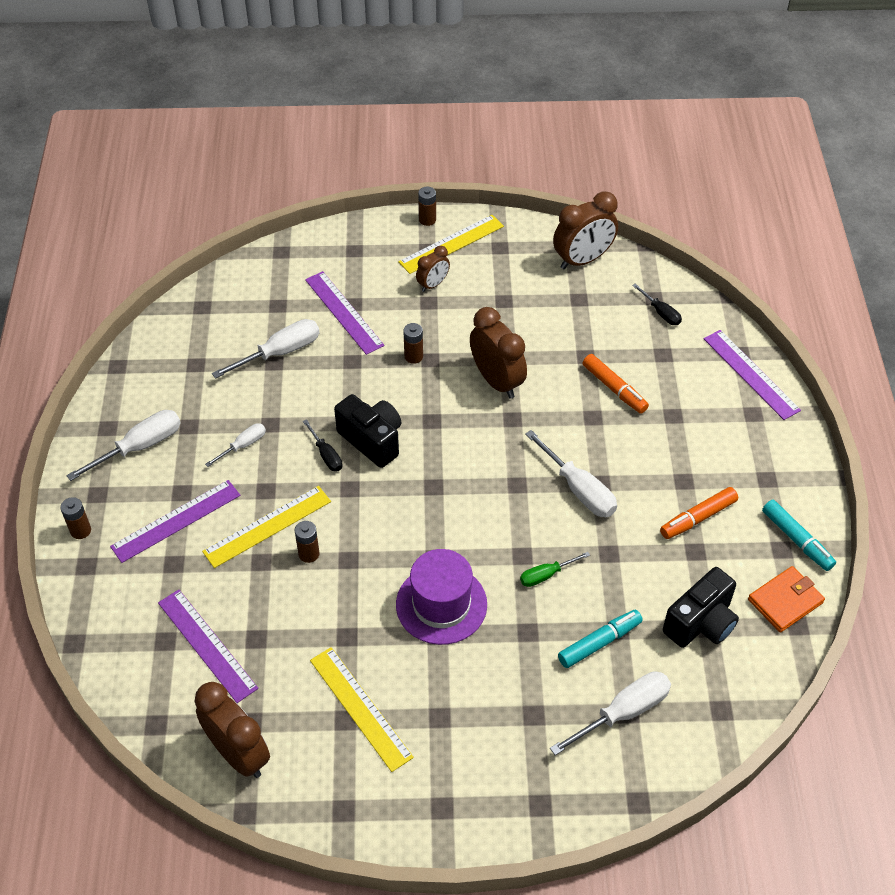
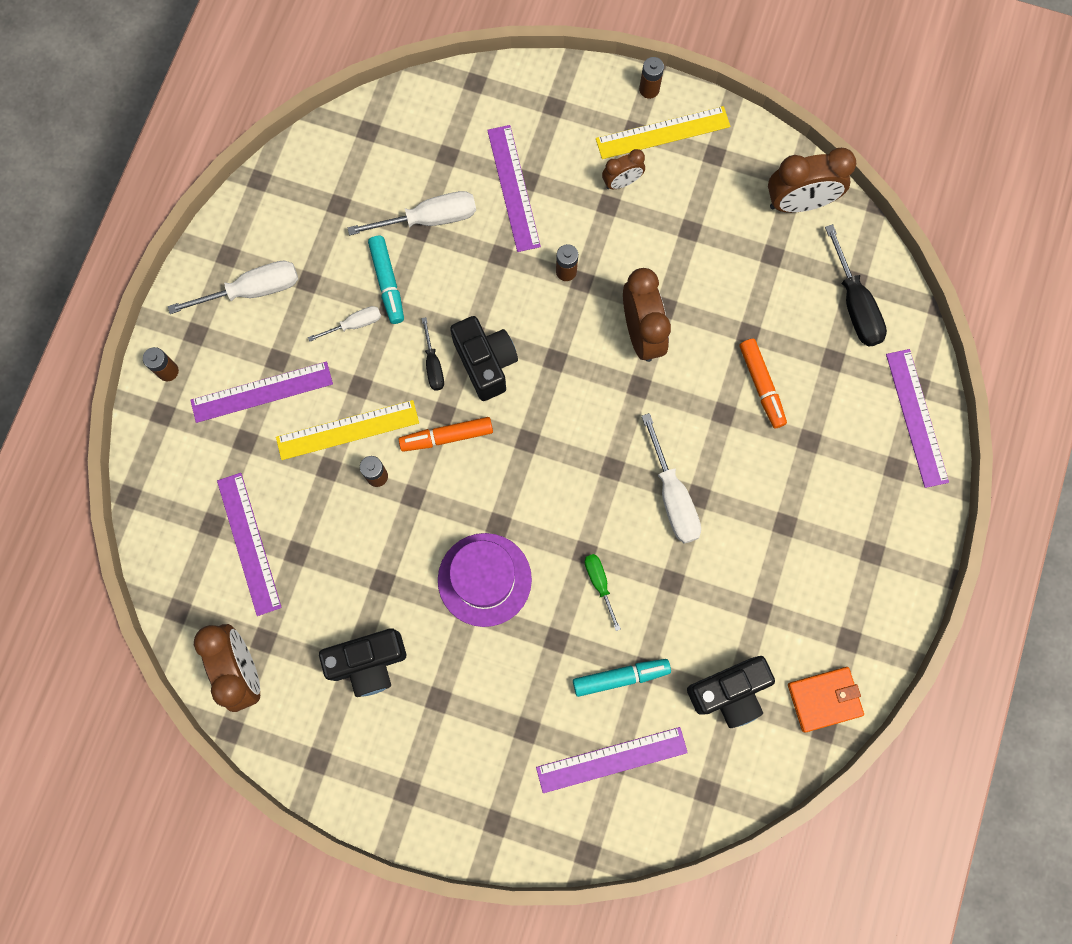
camera: 20 degrees right, 25 degrees up
yellow ruler [310,647,414,772] -> black camera [319,628,406,697]
green screwdriver [520,552,590,587] -> green screwdriver turned 75 degrees clockwise [585,554,621,631]
white screwdriver [550,671,671,755] -> purple ruler [536,727,688,793]
black screwdriver [632,283,682,325] -> black screwdriver [825,224,887,347], size x1.73
orange marker [660,487,738,539] -> orange marker moved to [399,417,493,452]
turquoise marker [762,500,836,571] -> turquoise marker moved to [368,236,404,324]

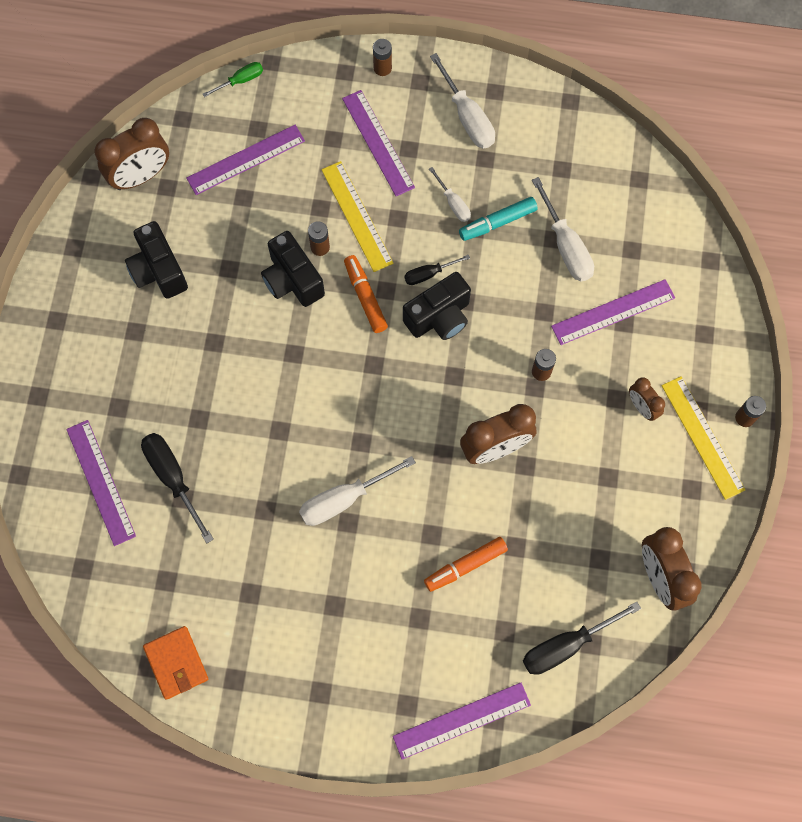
camera: 80 degrees right, 5 degrees down
purple hat [438,533,532,627] -> none
turquoise marker [573,659,671,697] -> black screwdriver [141,433,214,543]
green screwdriver [585,554,621,631] -> green screwdriver moved to [203,62,263,97]
black camera [687,656,775,728] -> black camera moved to [261,231,325,307]

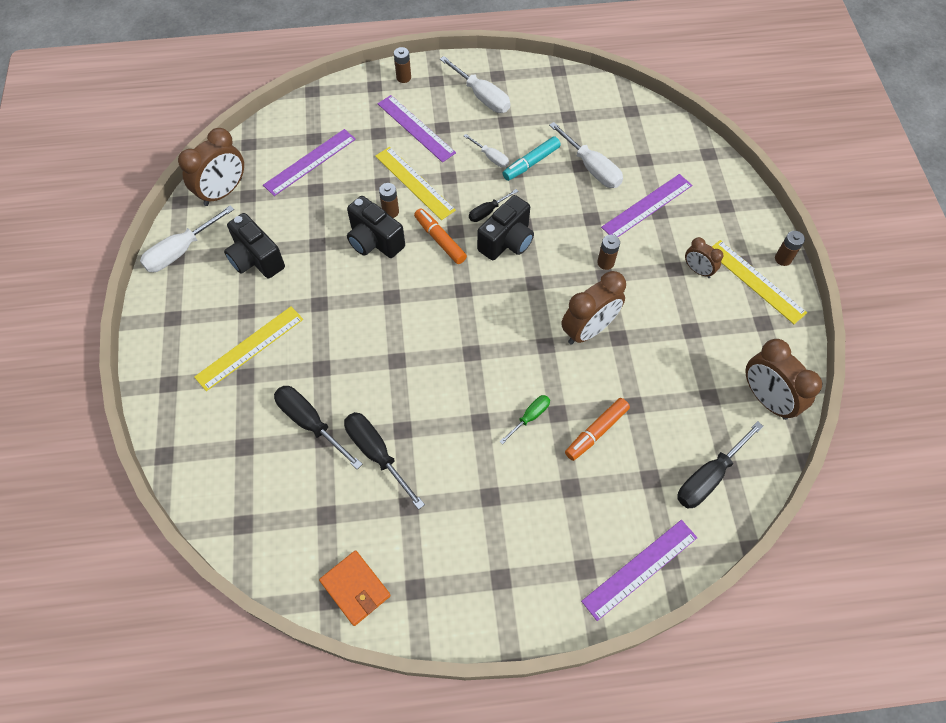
camera: 15 degrees left, 10 degrees down
purple ruler [66,420,136,546] -> none
green screwdriver [203,62,263,97] -> green screwdriver moved to [500,395,550,444]
white screwdriver [299,456,416,526] -> white screwdriver moved to [140,205,234,272]
none -> yellow ruler [194,306,303,391]
none -> black screwdriver [344,412,425,510]

